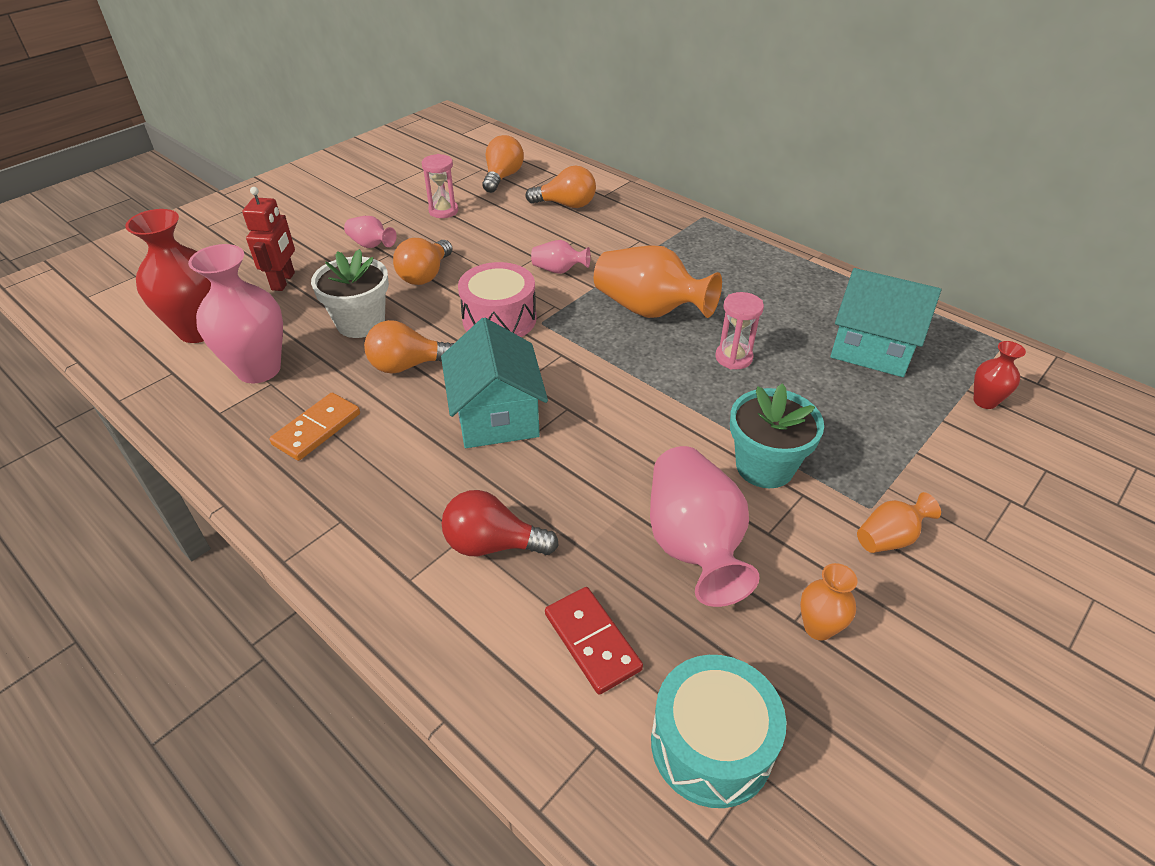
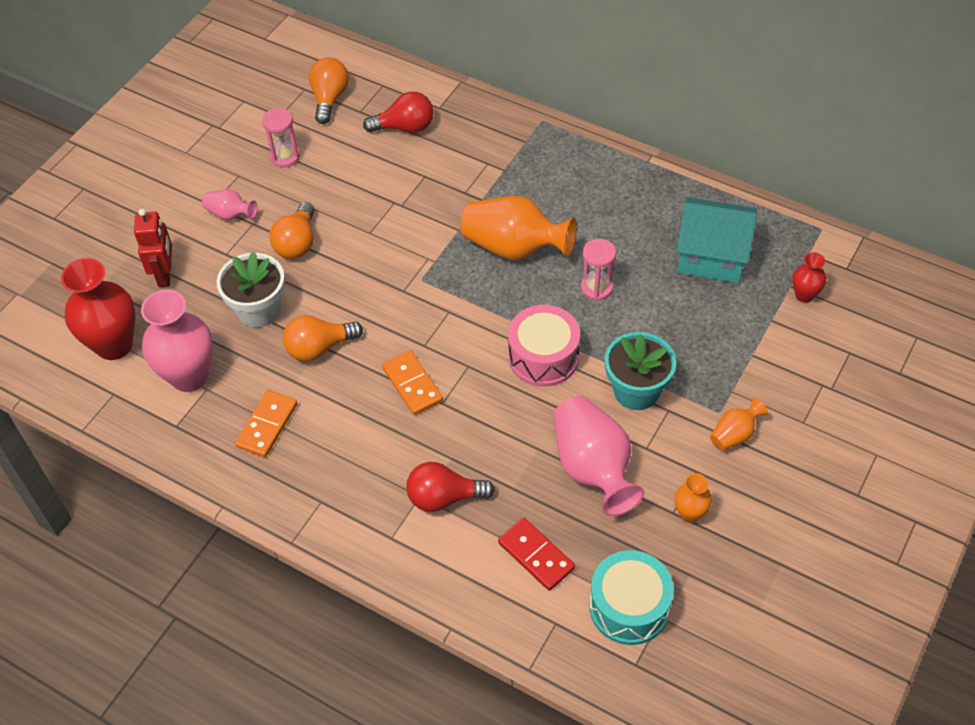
camera: 10 degrees left, 10 degrees up
turquoise house [441,317,548,448] -> orange domino [382,350,443,415]
pink drum [458,262,537,337] -> pink drum moved to [508,305,580,387]
orange light bulb [525,165,596,208] -> red light bulb [363,92,433,133]
pink vase [531,240,591,274] -> none

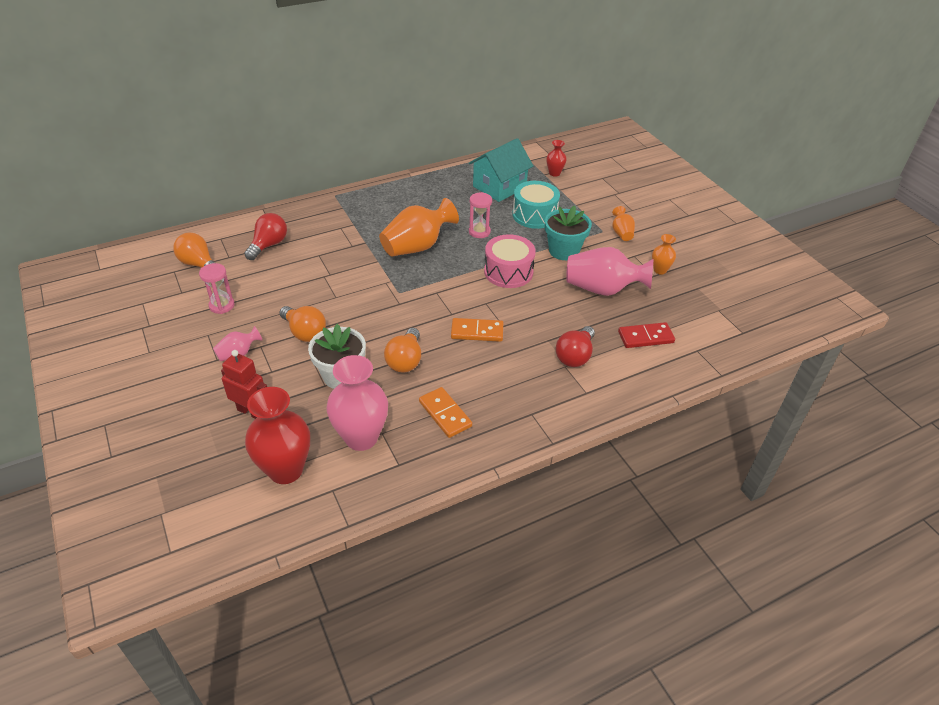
camera: 60 degrees left, 10 degrees down
turquoise drum [589,550,674,645] -> turquoise drum moved to [512,181,560,229]

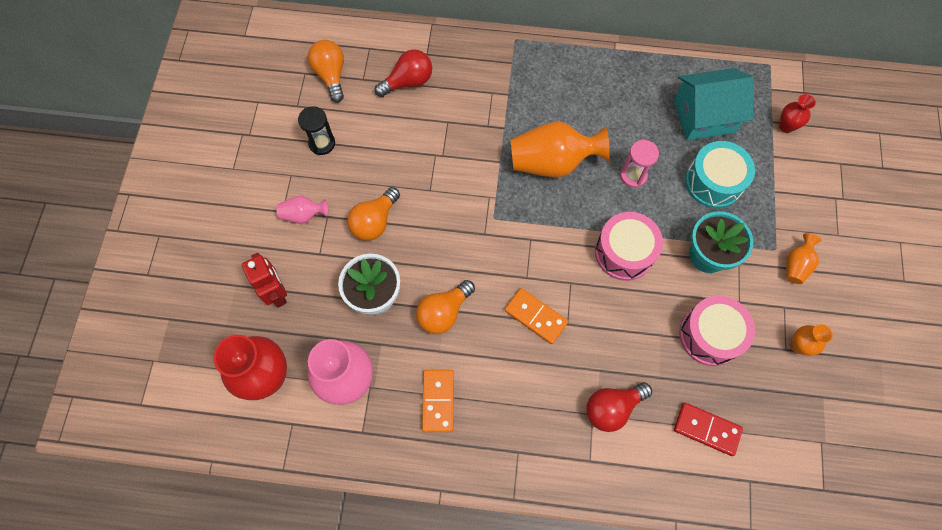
camera: 35 degrees right, 25 degrees up
pink hourglass [199,263,235,314] -> black hourglass [298,106,335,155]
orange light bulb [279,306,326,342] -> orange light bulb turned 45 degrees clockwise [347,187,400,241]
pink vase [566,247,653,296] -> pink drum [679,296,755,366]

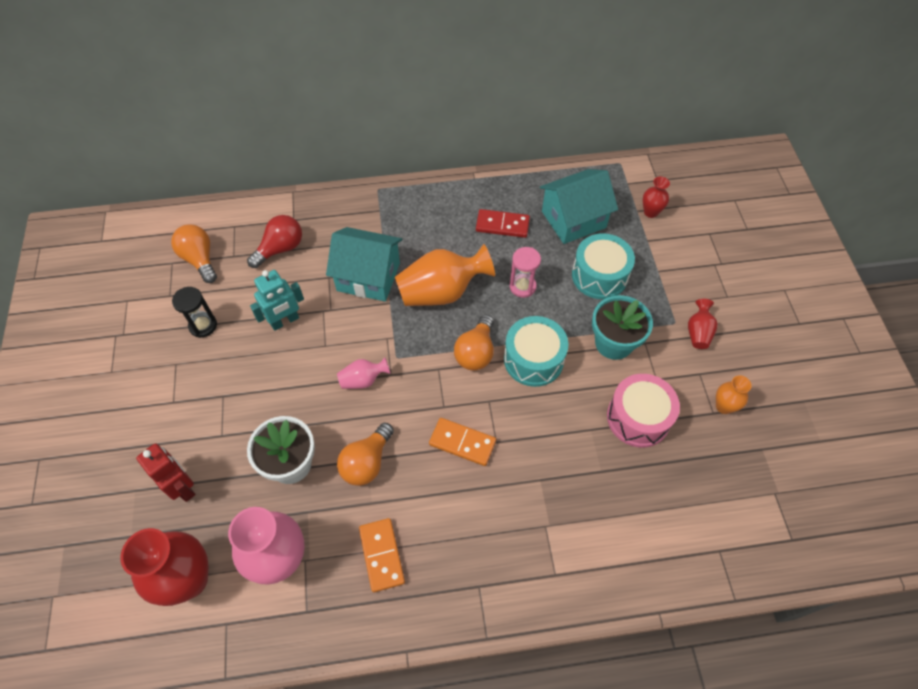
camera: 15 degrees left, 10 degrees down
pink vase [276,196,328,224] -> pink vase moved to [337,357,391,389]
orange light bulb [347,187,400,241] -> orange light bulb moved to [454,314,494,371]
red light bulb [586,382,652,432] -> none
pink drum [595,212,663,281] -> turquoise drum [504,316,568,387]
red domino [674,403,743,456] -> red domino moved to [476,209,530,238]
orange vase [786,233,822,284] -> red vase [688,299,718,349]
none -> turquoise robot [250,270,304,331]
none -> turquoise house [326,227,402,302]

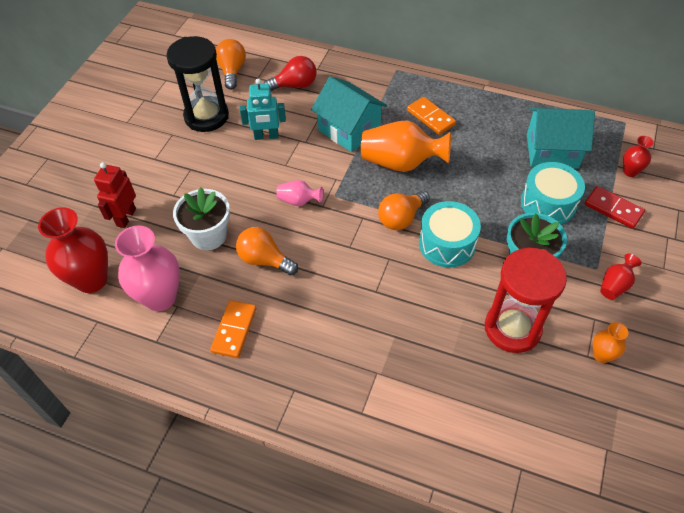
camera: 30 degrees right, 5 degrees down
red robot [136,444,196,502] -> red robot turned 150 degrees counterclockwise [94,162,136,228]
black hourglass [172,287,217,338] -> black hourglass [166,36,229,132], size x1.92
orange light bulb [337,423,394,486] -> orange light bulb turned 60 degrees clockwise [236,227,298,275]
orange domino [429,418,496,466] -> orange domino moved to [407,97,456,135]
red domino [476,209,530,238] -> red domino moved to [585,186,645,229]
pink hourglass [510,247,541,298] -> none
pink drum [607,374,680,448] -> red hourglass [485,248,567,353]

